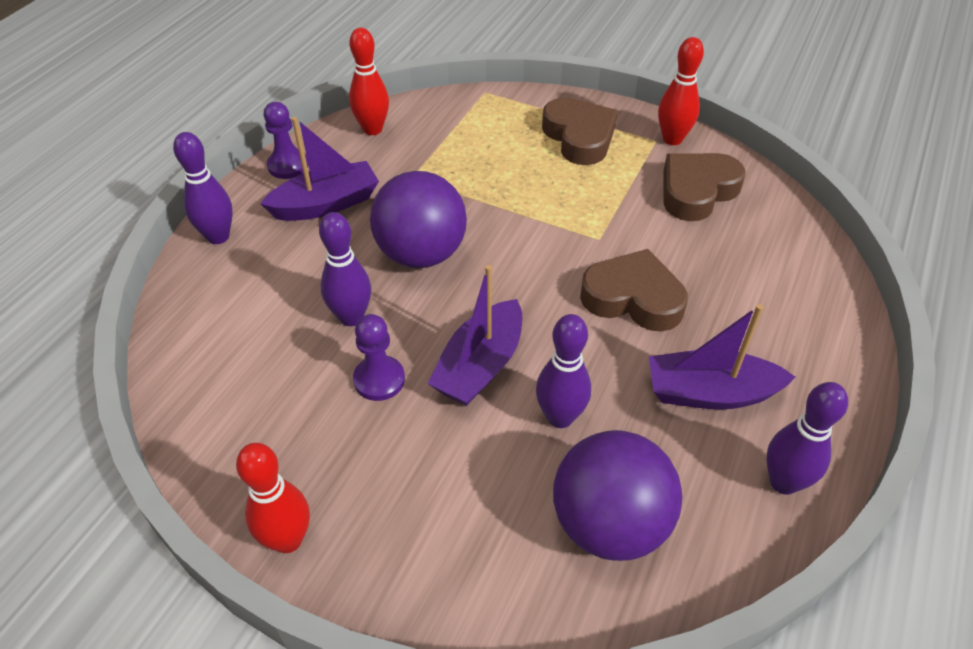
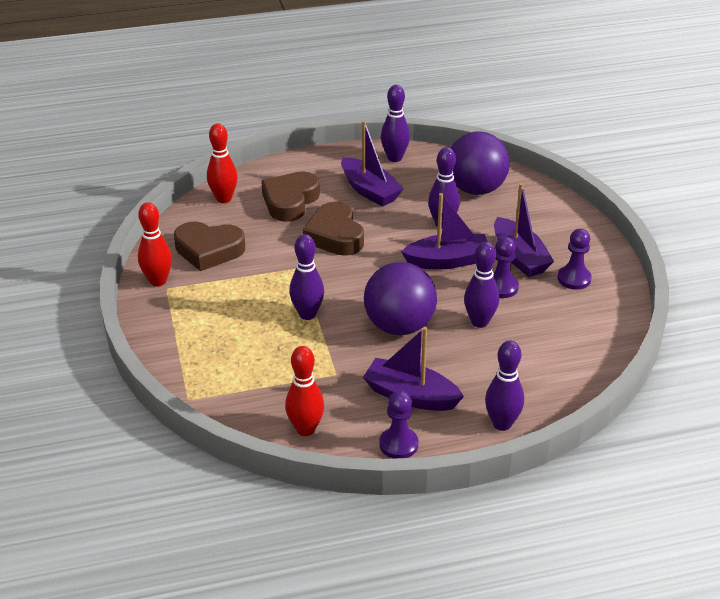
camera: 130 degrees left, 10 degrees down
red bowling pin [236,443,310,553] -> red bowling pin moved to [207,123,238,203]
brown heart [542,98,617,165] -> brown heart moved to [261,172,320,222]
none -> purple bowling pin [289,234,324,320]
none -> purple boat [494,183,554,277]
none -> purple pawn [558,229,592,290]

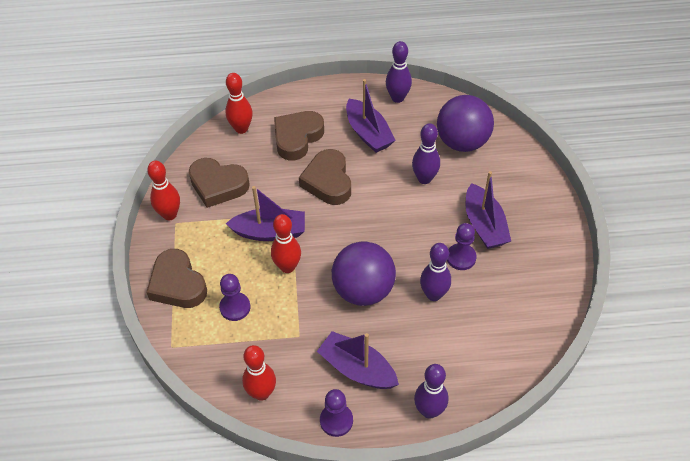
camera: 10 degrees right, 15 degrees up
purple bowling pin [289,234,324,320] -> red bowling pin [271,214,301,273]
purple boat [401,193,488,270] -> purple boat moved to [225,186,305,241]
purple pawn [558,229,592,290] -> purple pawn moved to [219,274,250,321]
none -> brown heart [146,249,207,308]

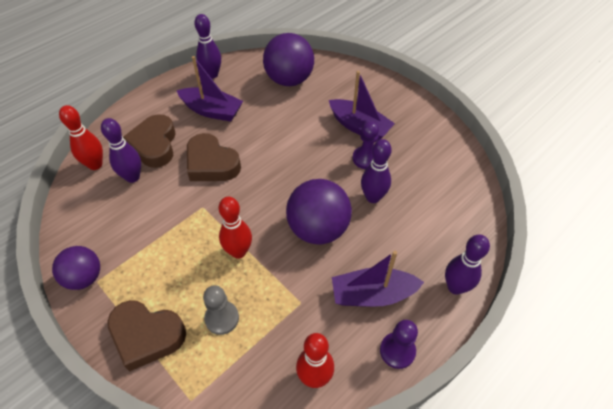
camera: 40 degrees left, 0 degrees up
red bowling pin [147,161,180,220] -> purple ball [52,246,100,290]
brown heart [189,158,250,208] -> none
purple pawn [219,274,250,321] -> grey pawn [203,285,239,335]
purple boat [225,186,305,241] -> none
purple bowling pin [412,123,440,184] -> purple bowling pin moved to [101,118,141,183]

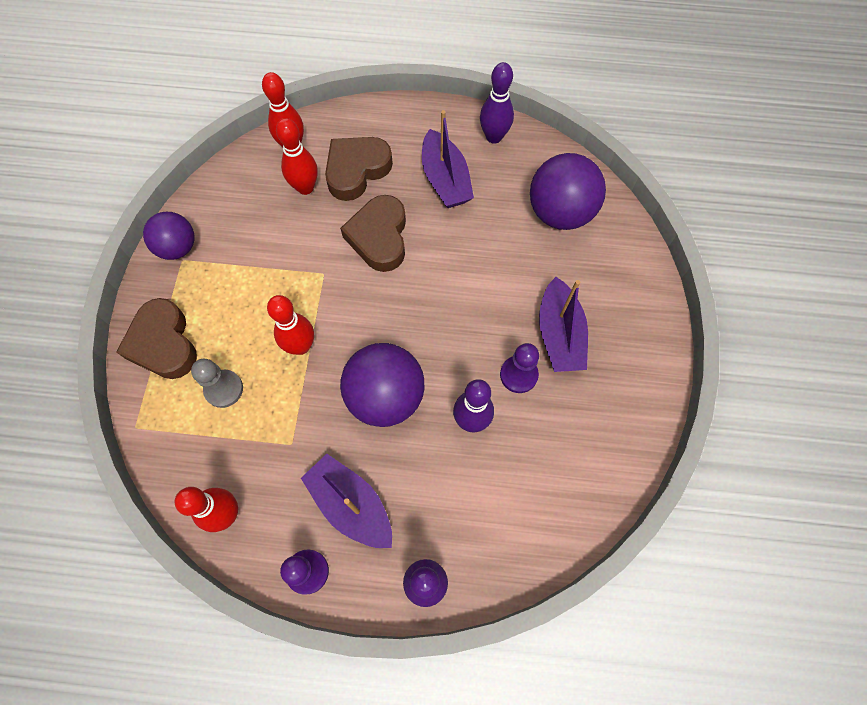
camera: 50 degrees right, 15 degrees up
purple bowling pin [101,118,141,183] -> red bowling pin [276,118,318,195]

